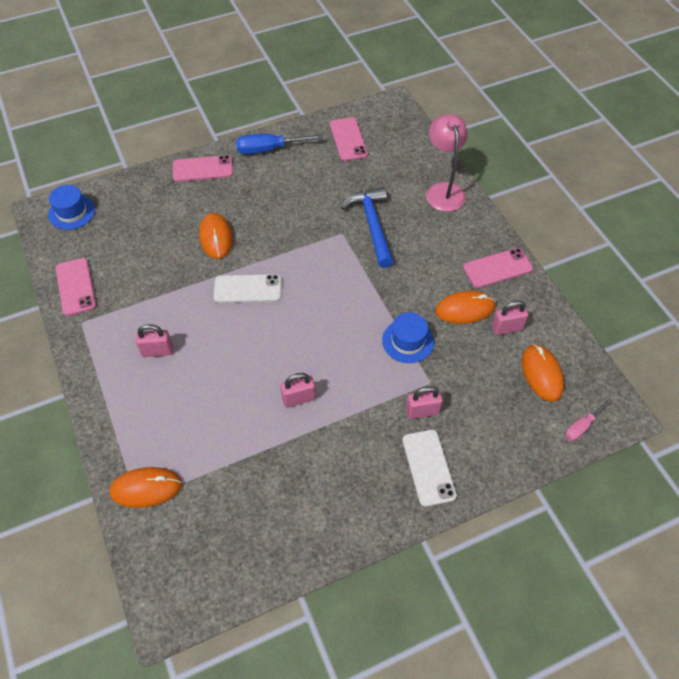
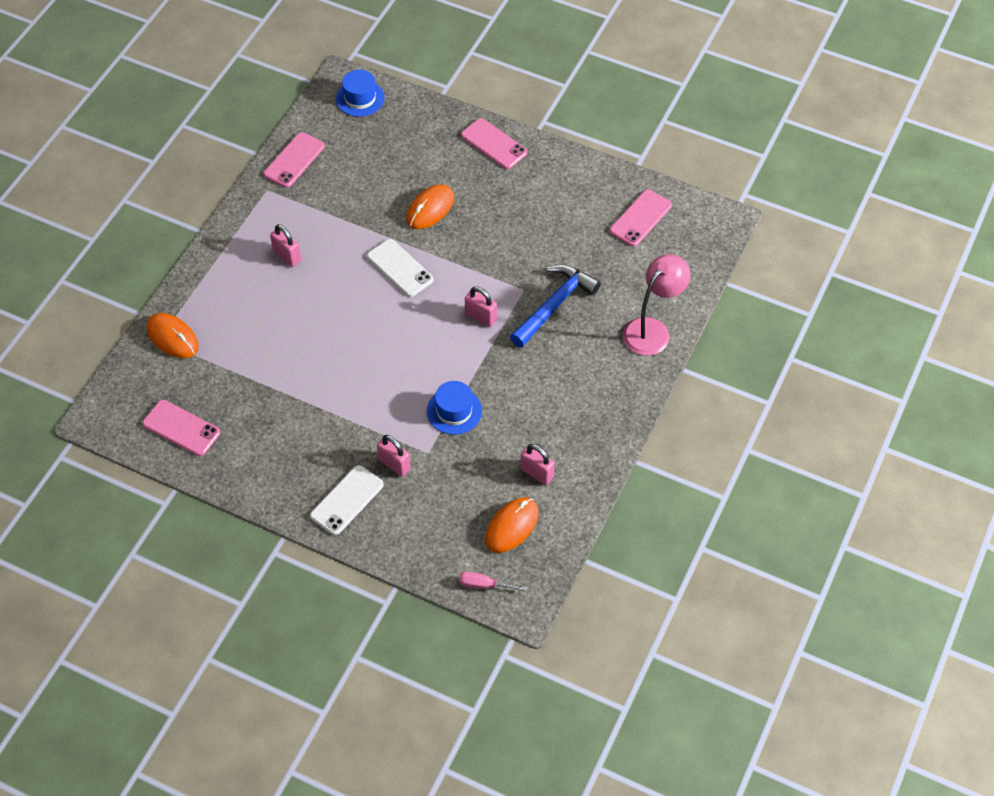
camera: 50 degrees right, 0 degrees up
blue screwdriver [236,134,323,154] -> none
pink padlock [280,373,316,408] -> pink padlock moved to [465,287,497,327]
orange mouse [435,291,496,324] -> none
pink phone [463,248,533,288] -> pink phone moved to [143,400,220,456]

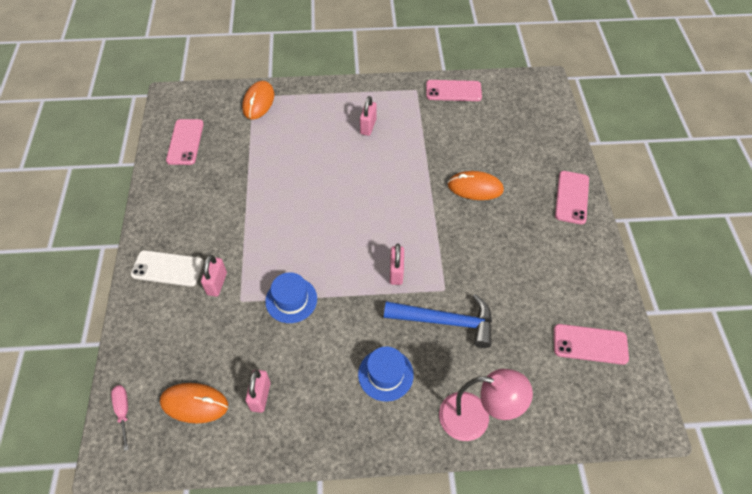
camera: 60 degrees right, 0 degrees up
blue hat [336,70,385,117] -> blue hat moved to [358,347,414,402]
white phone [367,239,434,297] -> none

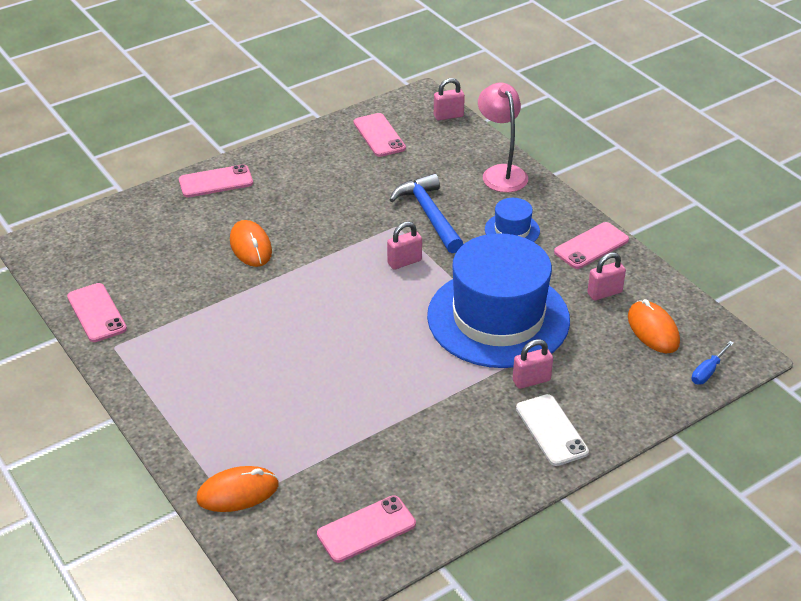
camera: 120 degrees left, 15 degrees down
pink screwdriver [111,385,129,451] -> blue screwdriver [692,341,734,384]
blue hat [265,272,317,323] -> blue hat [427,233,570,368], size x2.39
pink padlock [360,96,376,136] -> pink padlock moved to [434,78,465,121]
none -> pink phone [554,222,629,269]

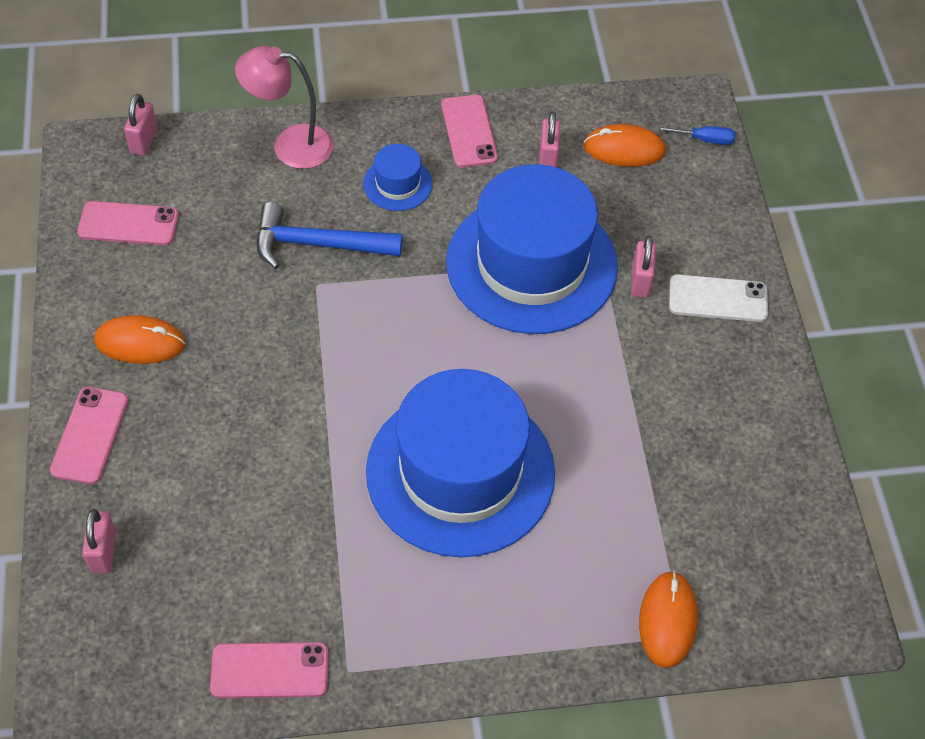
camera: 65 degrees left, 15 degrees up
orange mouse [230,220,272,267] -> orange mouse moved to [95,315,185,364]
pink phone [317,496,416,563] -> none
pink padlock [387,222,422,270] -> pink padlock moved to [82,509,116,573]
blue screwdriver [692,341,734,384] -> blue screwdriver turned 60 degrees counterclockwise [657,126,736,145]
none -> blue hat [366,369,555,558]

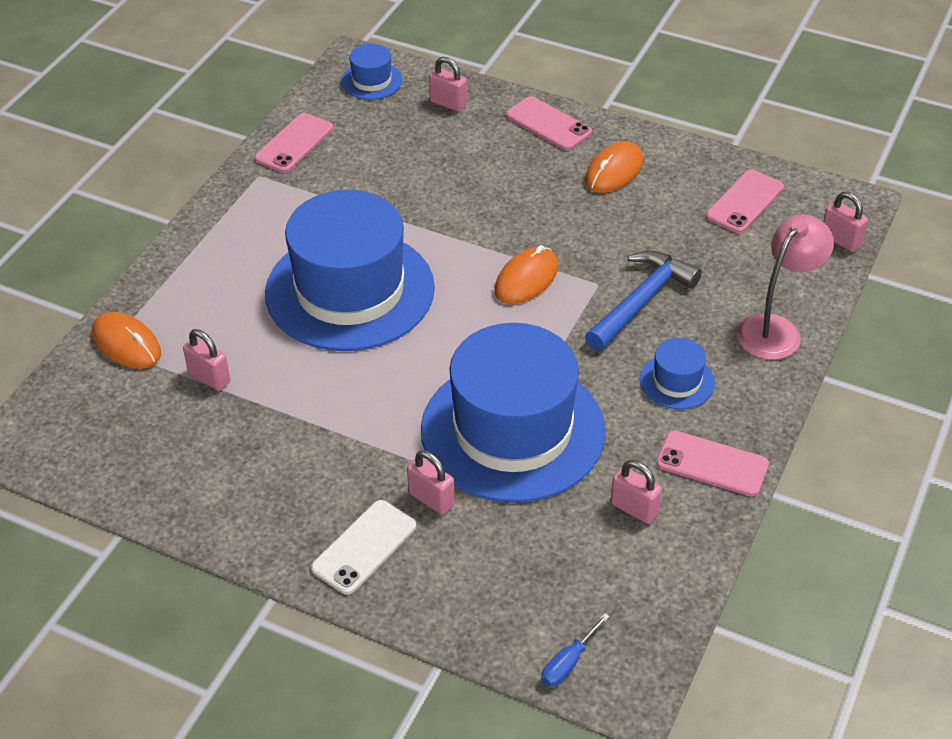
camera: 125 degrees right, 10 degrees down
orange mouse [584,124,666,167] -> orange mouse moved to [495,245,558,304]
none -> pink padlock [183,329,230,391]
none -> blue hat [341,44,403,100]

